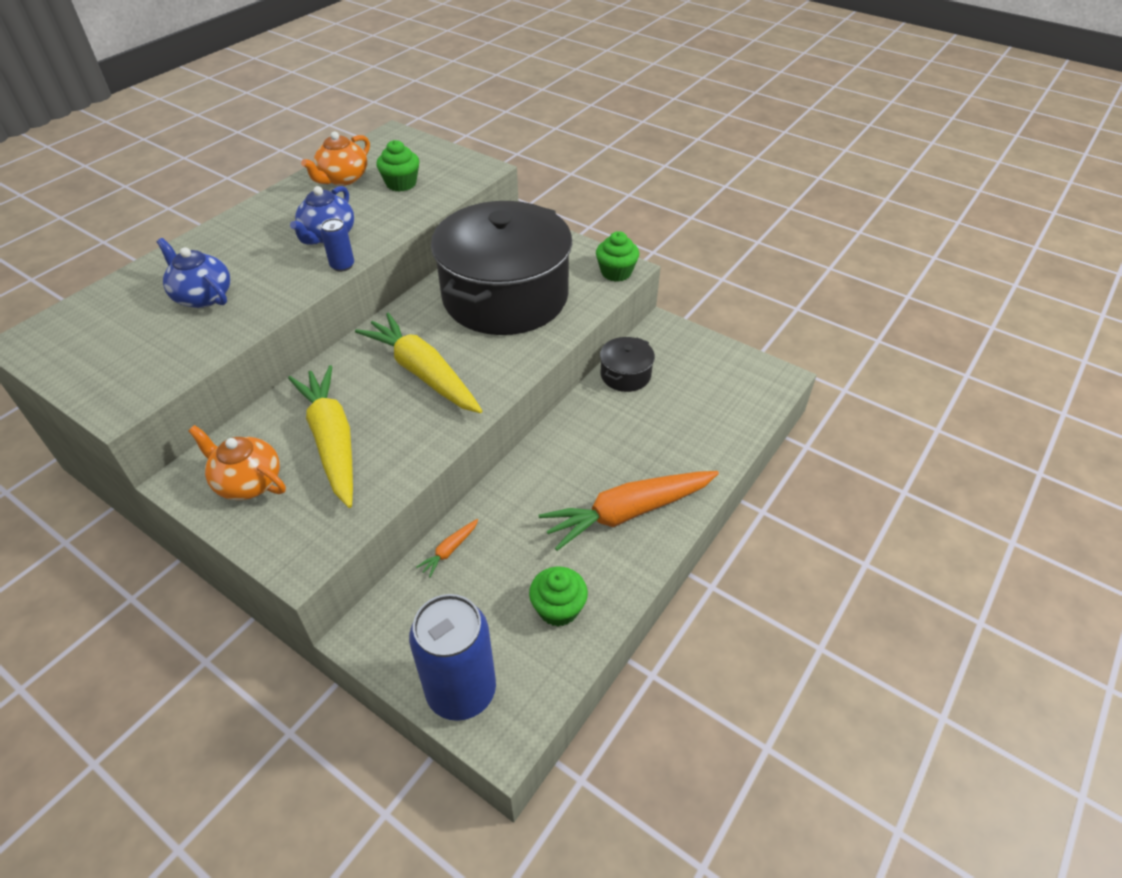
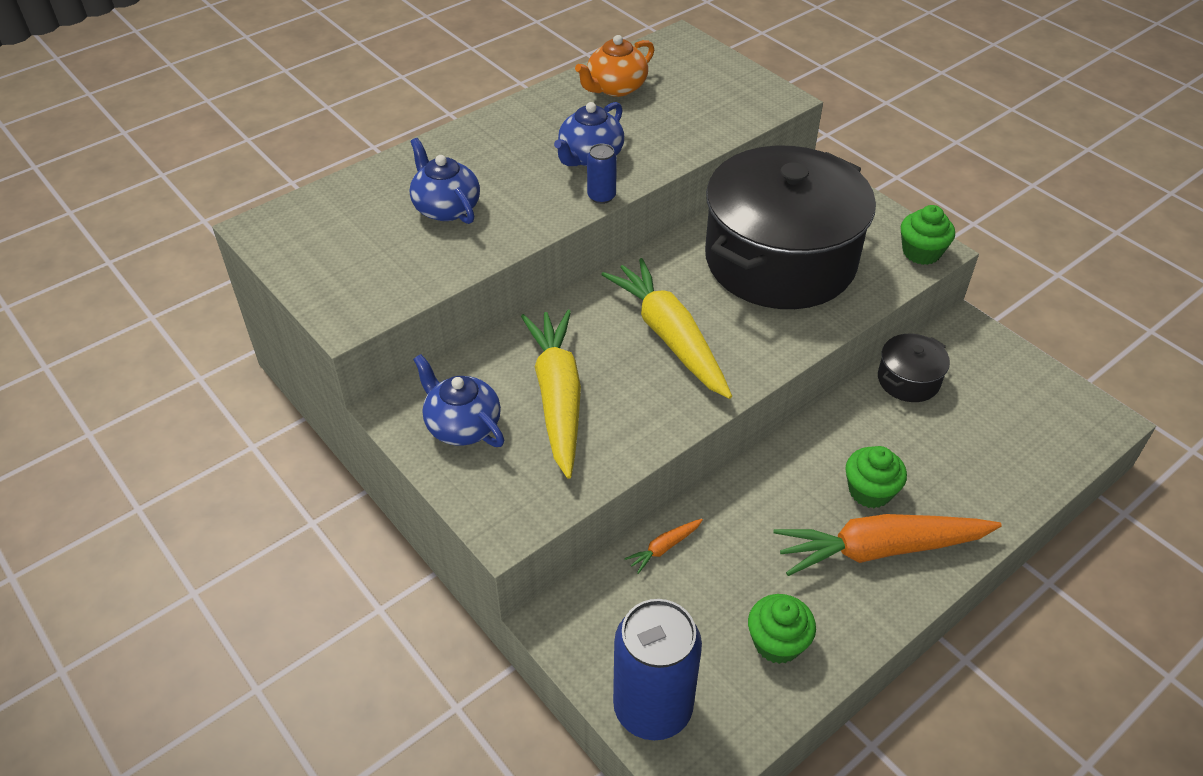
camera: 15 degrees right, 0 degrees up
orange teapot [189,425,286,500] -> blue teapot [413,354,504,447]
green cupcake [376,140,419,192] -> green cupcake moved to [846,446,907,508]

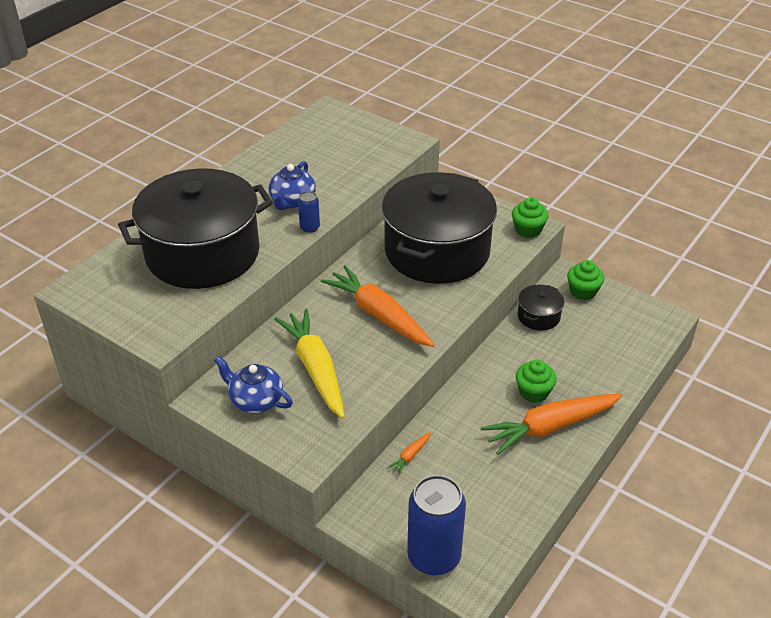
camera: 15 degrees left, 5 degrees down
blue teapot [410,138,480,224] -> black pot [118,168,273,289]
orange teapot [575,35,654,97] -> none
yellow carrot [601,258,732,399] -> orange carrot [321,265,434,347]
green cupcake [748,594,816,664] -> green cupcake moved to [567,260,604,300]

